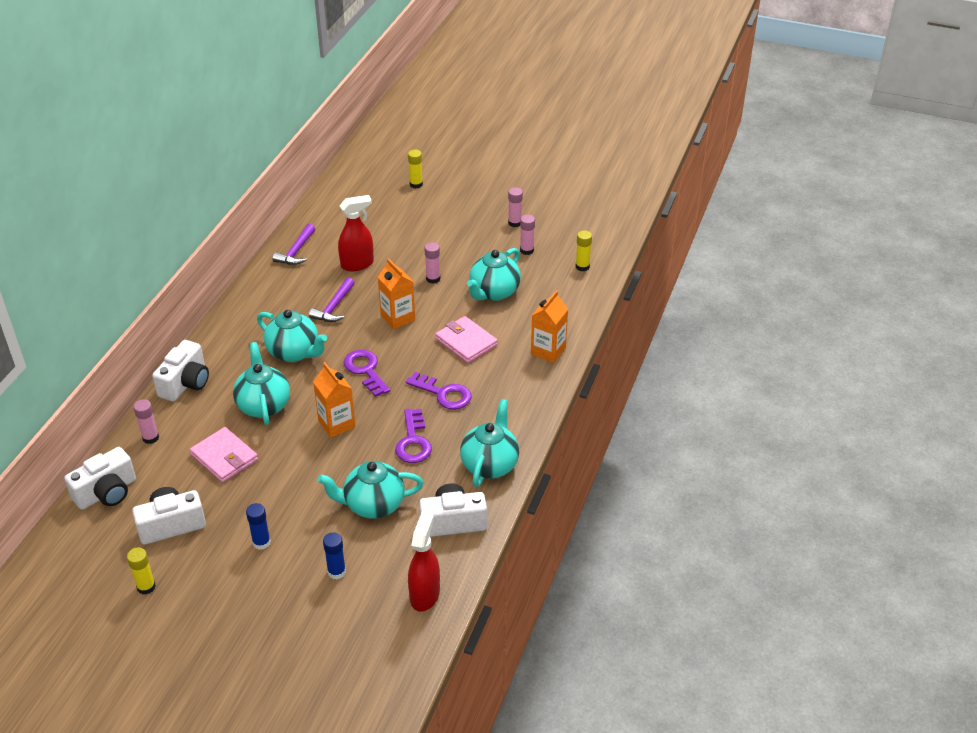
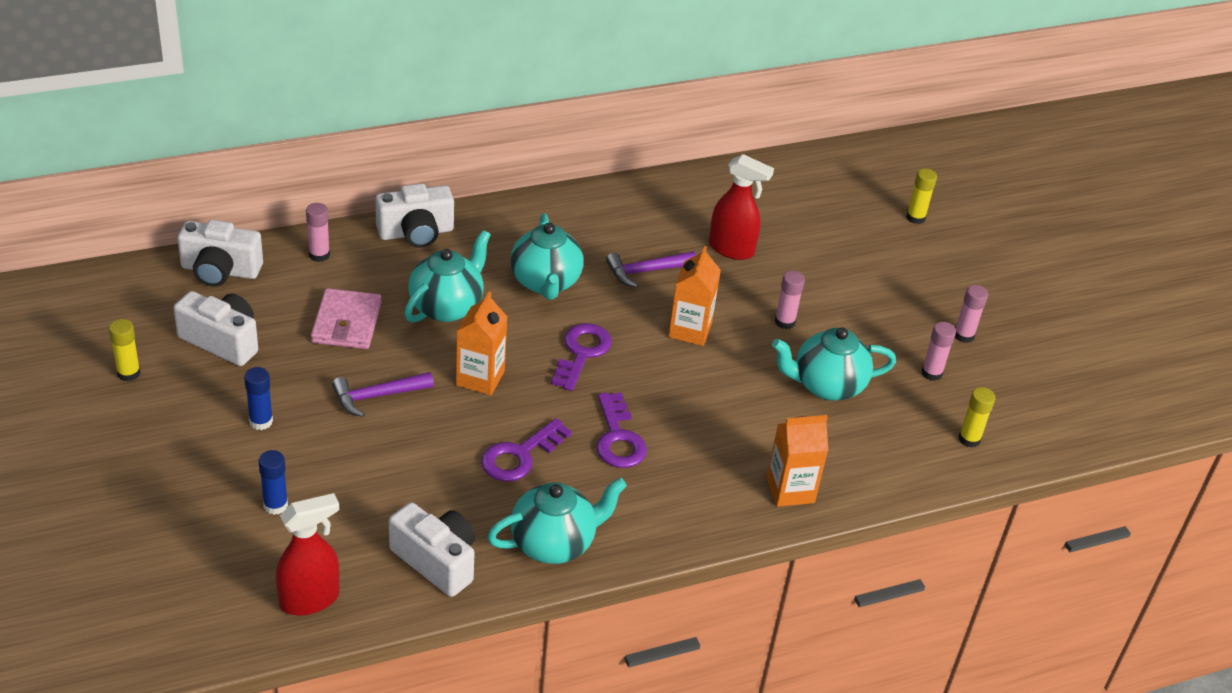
camera: 45 degrees right, 0 degrees up
purple hammer [272,224,315,265] -> purple hammer moved to [332,372,434,417]
turquoise teapot [318,461,423,519] -> none
pink wallet [435,316,498,363] -> none

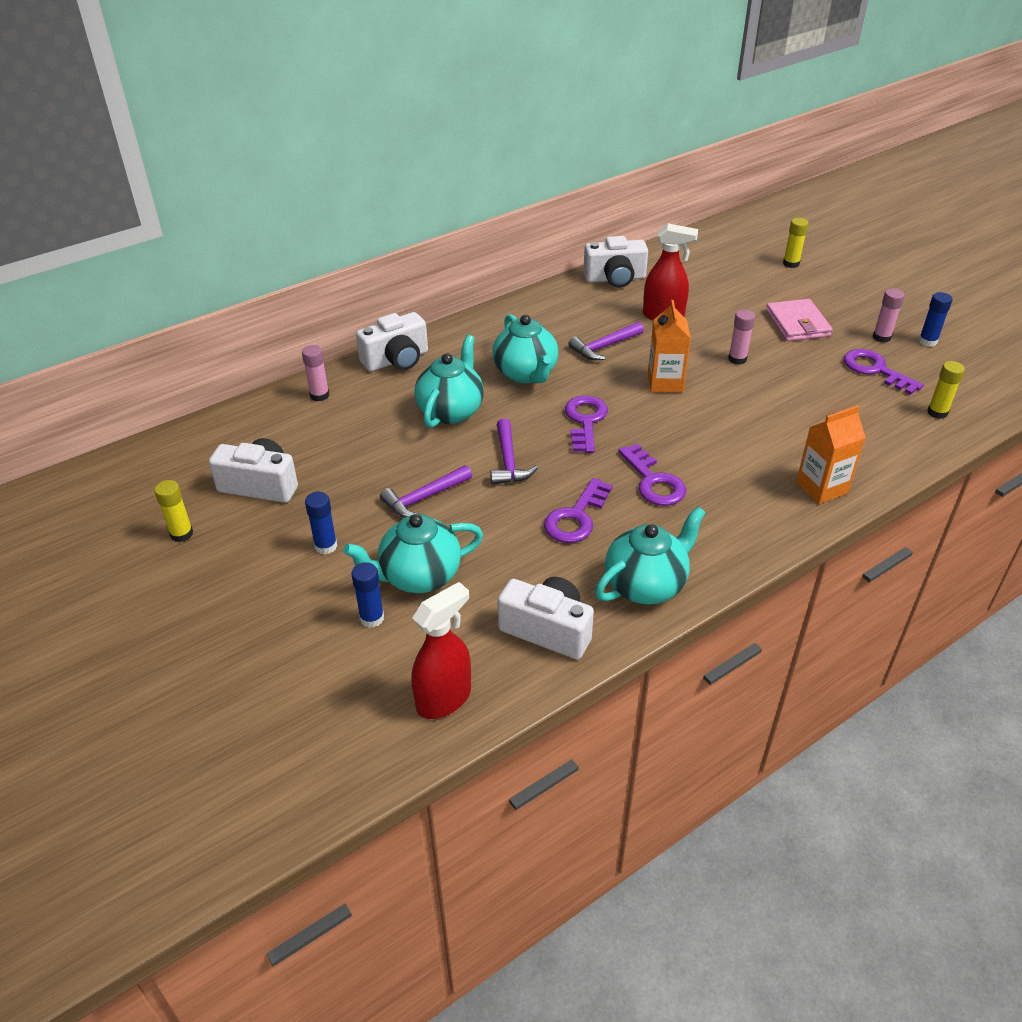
camera: 10 degrees left, 0 degrees up
white camera [177,220,263,287] -> white camera moved to [583,236,648,288]
pink wallet [311,288,382,349] -> pink wallet moved to [766,299,832,341]
orange carton [456,292,507,395] -> purple hammer [490,419,538,485]
turquoise teapot [772,327,896,401] -> turquoise teapot moved to [343,514,483,593]
pink glue stick [921,322,956,381] -> purple key [844,349,924,395]
none -> blue glue stick [919,292,953,347]

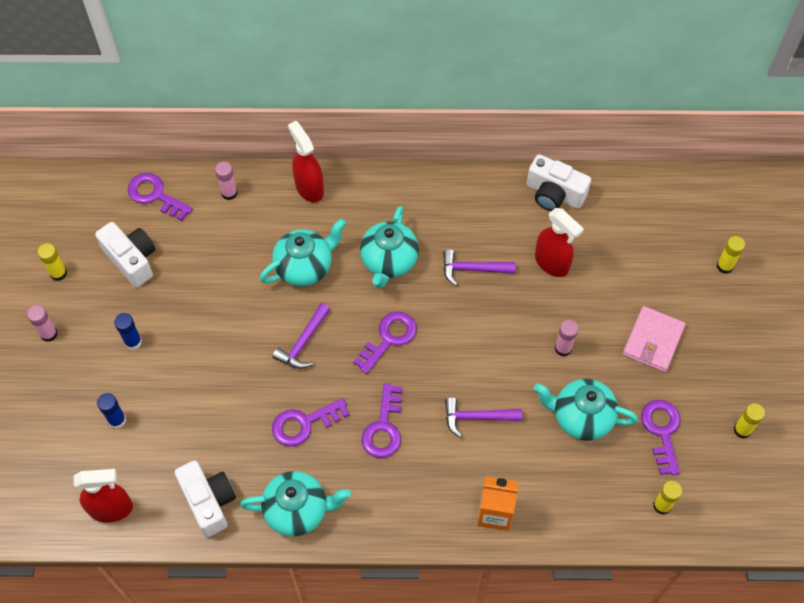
camera: 35 degrees right, 20 degrees up
turquoise teapot [343,514,483,593] -> turquoise teapot moved to [534,379,638,441]
white camera [356,312,428,372] -> red spray bottle [288,121,324,202]
purple hammer [380,465,472,518] -> purple hammer moved to [445,397,522,438]
orange carton [648,300,691,392] -> none
pink glue stick [873,288,905,343] -> pink glue stick moved to [27,305,58,342]
blue glue stick [919,292,953,347] -> yellow glue stick [734,403,765,438]
none -> purple key [128,173,193,221]

